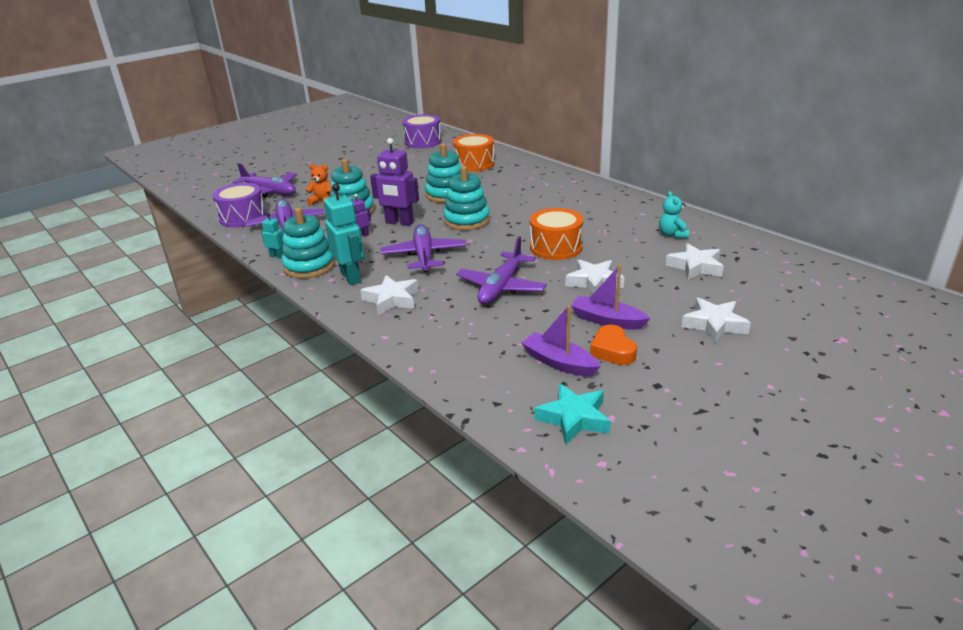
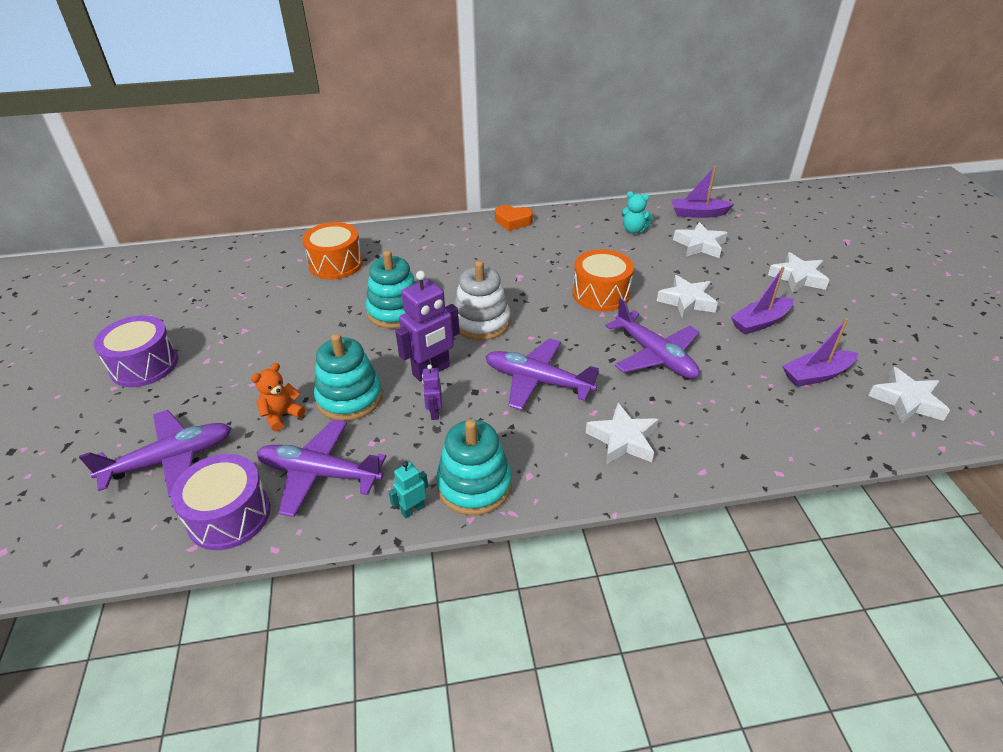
camera: 60 degrees left, 10 degrees up
turquoise robot [324,183,364,285] -> none
purple drum [402,114,441,148] -> purple drum moved to [94,315,178,387]
turquoise stacking toy [443,166,490,230] -> white stacking toy [454,261,511,340]
turquoise star [534,383,611,445] -> white star [868,367,950,424]
orange heart [590,325,637,365] -> orange heart moved to [495,205,533,231]
none -> purple boat [671,166,734,218]

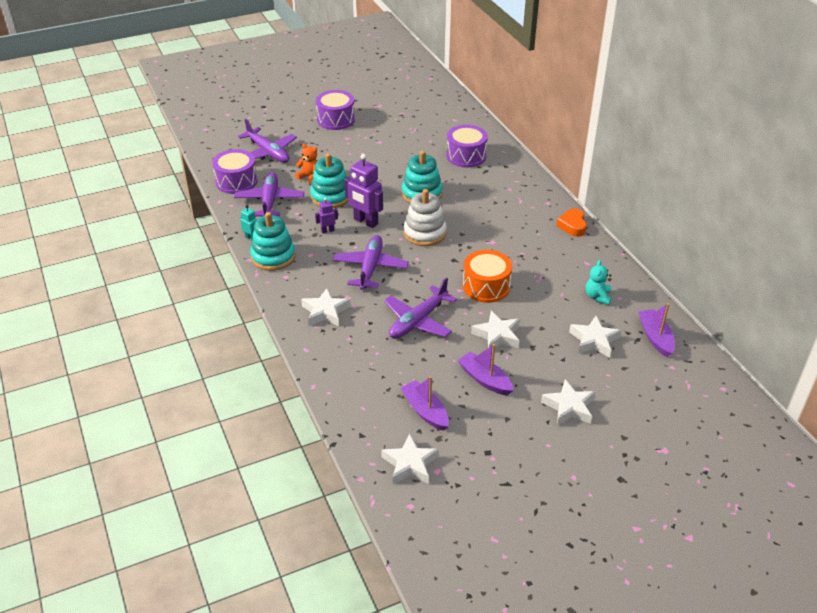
camera: 75 degrees right, 0 degrees up
orange drum [302,222,363,280] -> purple drum [446,125,488,168]

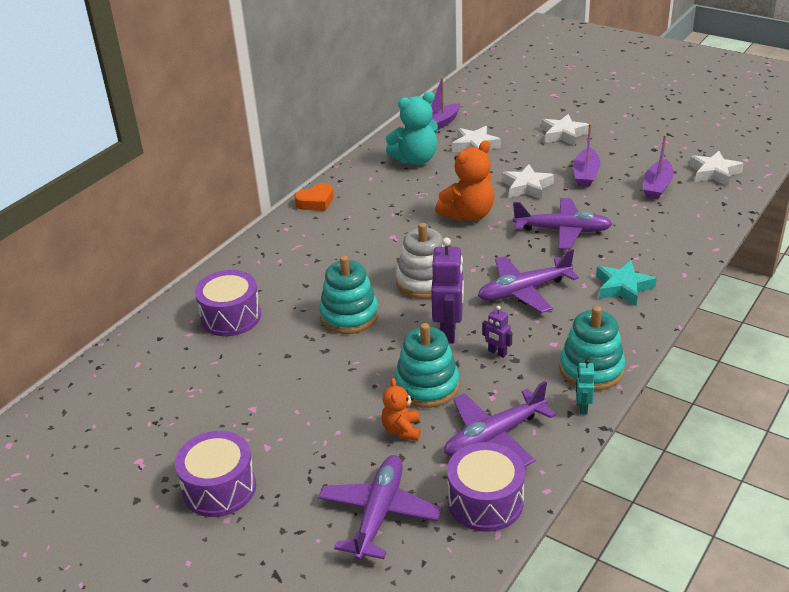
camera: 120 degrees left, 5 degrees down
white star [301,288,350,326] -> turquoise star [596,261,657,306]
orange drum [463,250,512,303] -> orange teddy bear [435,140,494,221]
turquoise teddy bear [586,260,611,305] -> turquoise teddy bear [386,92,438,165], size x1.77

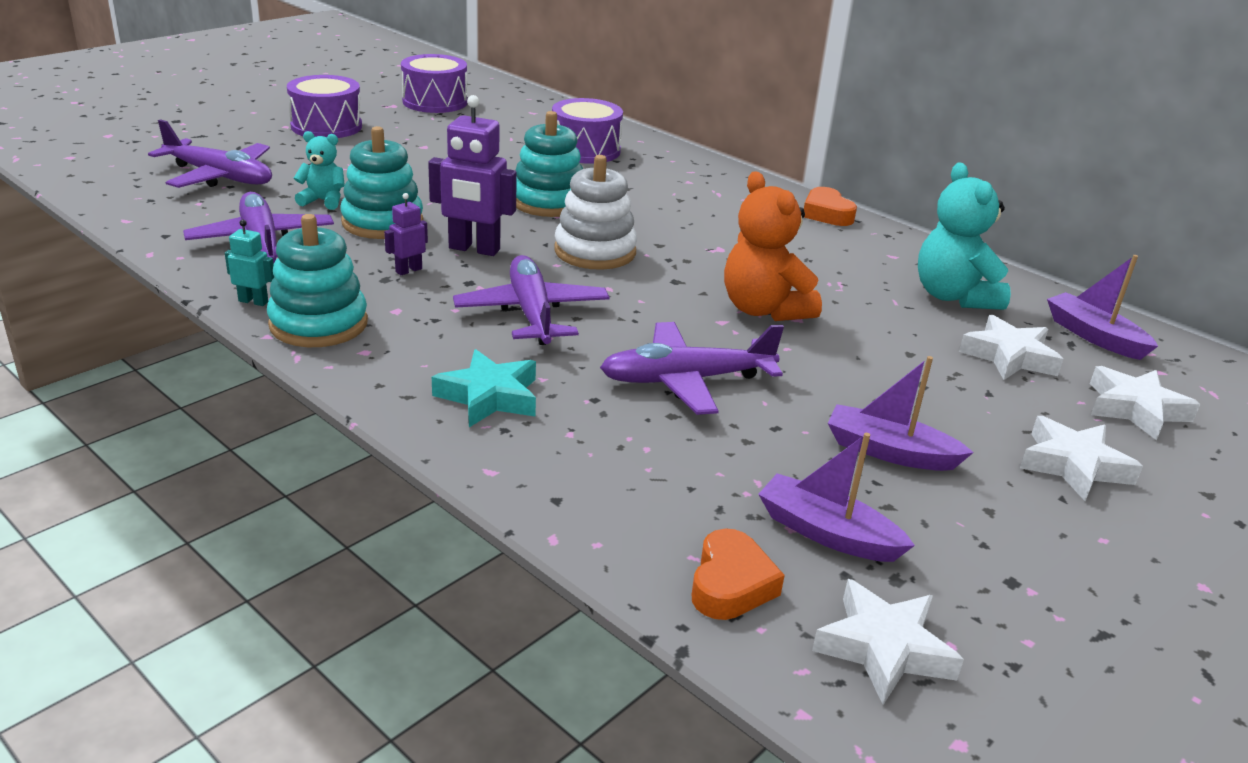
camera: 95 degrees right, 5 degrees down
orange teddy bear [381,378,420,441] -> turquoise teddy bear [294,131,345,210]
purple drum [447,442,525,532] -> purple drum moved to [401,54,467,113]
white star [502,164,554,200] -> white star moved to [1090,366,1200,440]
purple plane [513,198,612,250] -> purple plane turned 60 degrees clockwise [600,322,784,415]
none -> orange heart [692,529,785,620]

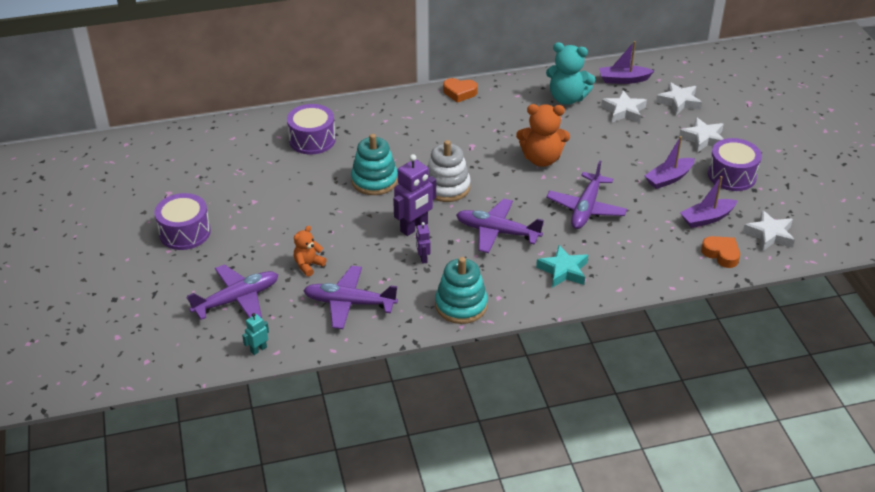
camera: 55 degrees left, 10 degrees up
turquoise robot [225,220,274,306] -> turquoise robot moved to [242,313,269,355]
turquoise teddy bear [294,131,345,210] -> orange teddy bear [294,226,327,277]
turquoise stacking toy [340,126,424,239] -> none
purple drum [401,54,467,113] -> purple drum moved to [708,138,762,191]

